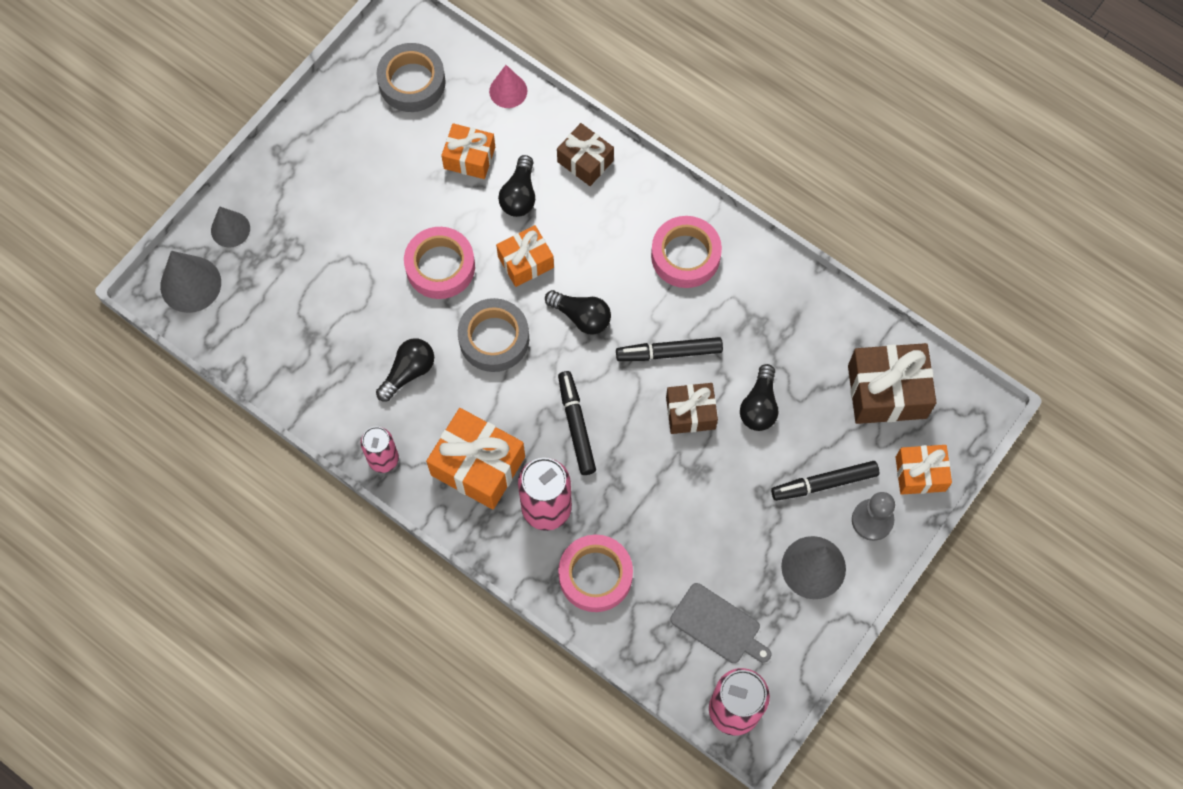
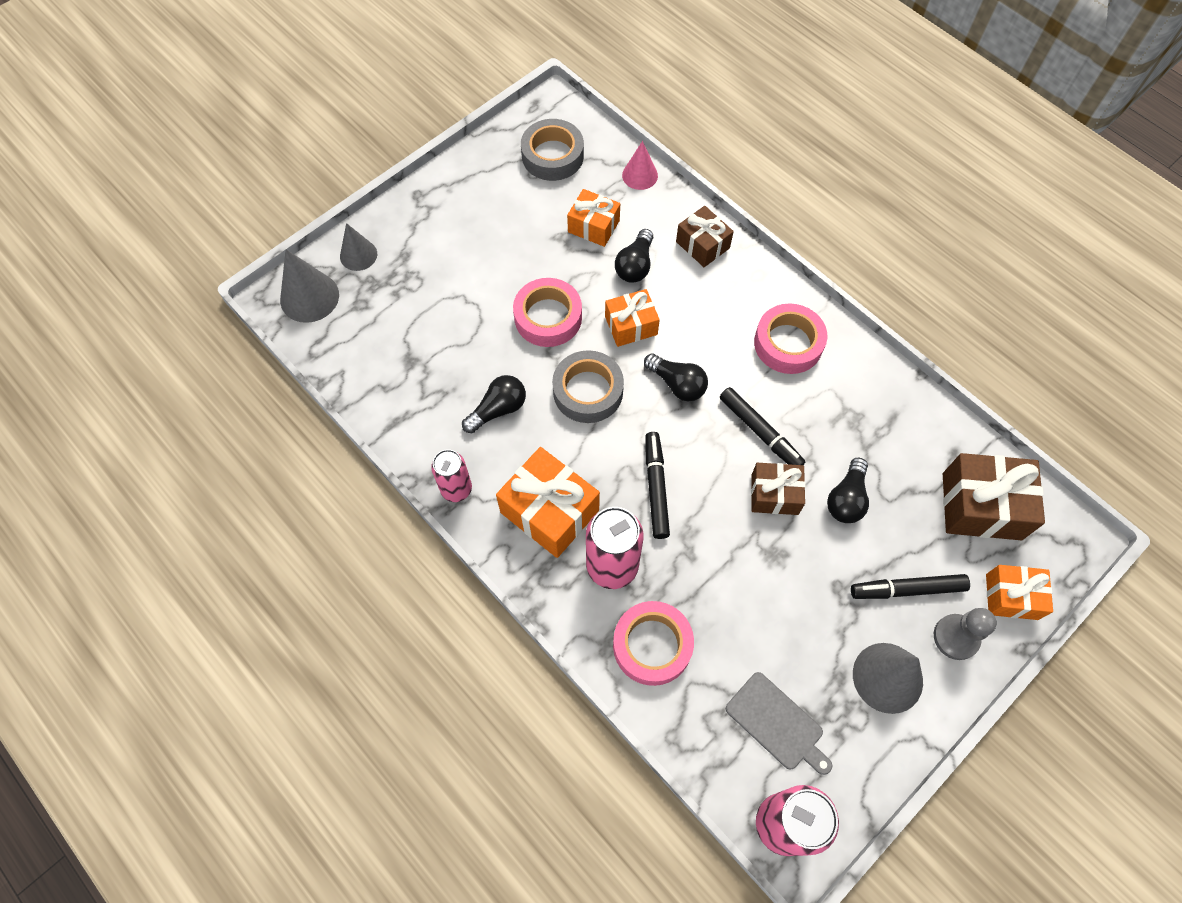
camera: 10 degrees right, 5 degrees down
black marker [616,337,723,361] -> black marker turned 135 degrees counterclockwise [720,387,805,465]

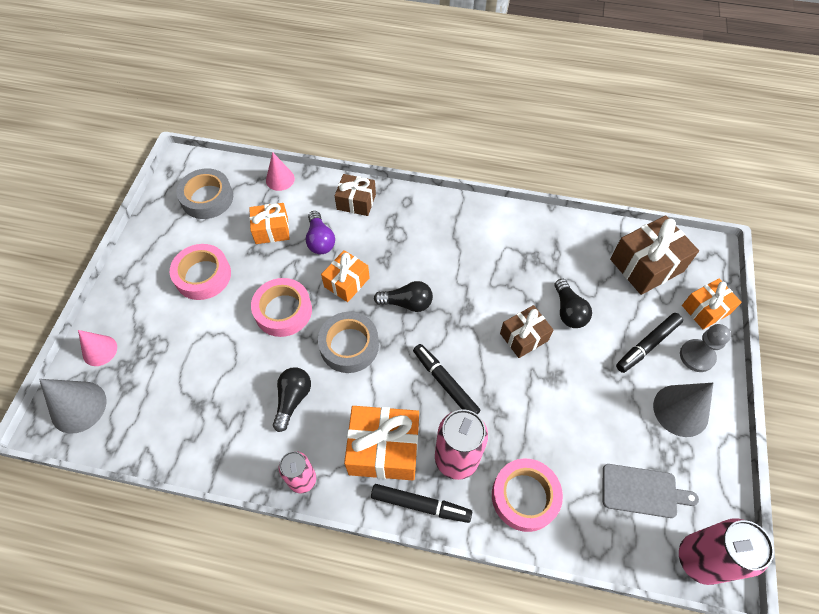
camera: 35 degrees left, 5 degrees down
grey cone [340,223,377,271] -> pink cone [78,330,117,366]
black light bulb [615,229,653,283] -> purple light bulb [306,211,335,254]
black marker [720,387,805,465] -> black marker moved to [371,484,472,523]
pink tape [754,303,827,374] -> pink tape moved to [170,244,231,300]

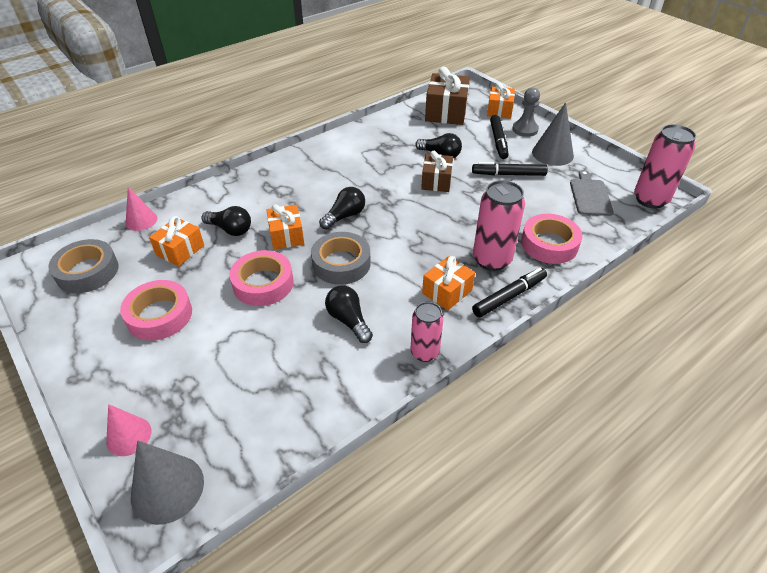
camera: 50 degrees left, 15 degrees down
purple light bulb [306,211,335,254] -> black light bulb [202,206,251,236]
brown gift [334,174,376,216] -> none
orange gift [344,406,419,480] -> orange gift [422,256,475,311], size x0.63
black marker [413,344,481,415] -> black marker moved to [472,162,548,176]
grey cutting board [603,464,699,518] -> grey cutting board turned 45 degrees counterclockwise [570,170,614,216]

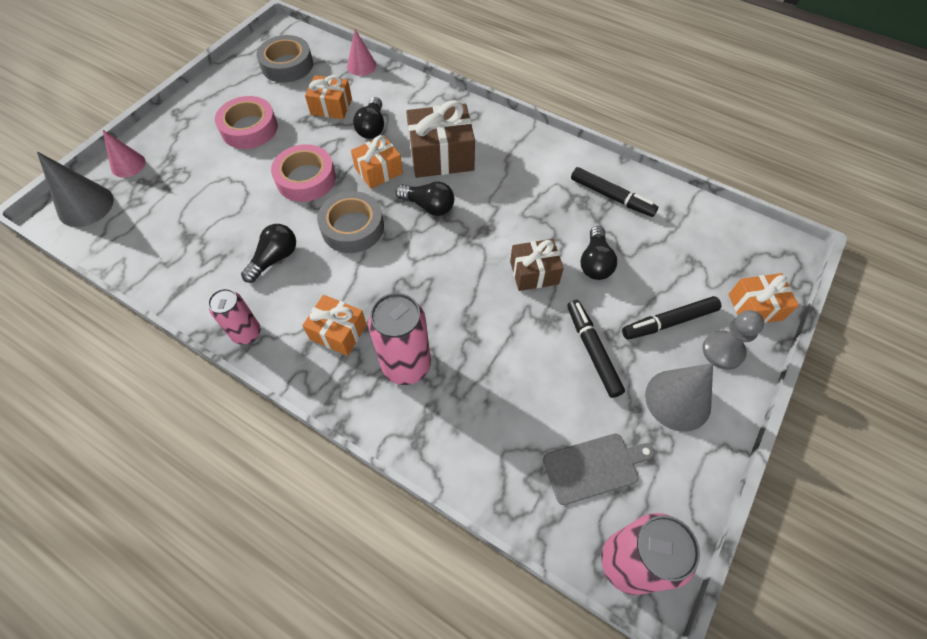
camera: 70 degrees right, 15 degrees up
brown gift [425,67,470,125] -> brown gift moved to [406,100,475,178]
black marker [472,268,547,317] -> black marker moved to [571,167,658,217]
pink tape [521,214,583,264] -> none

